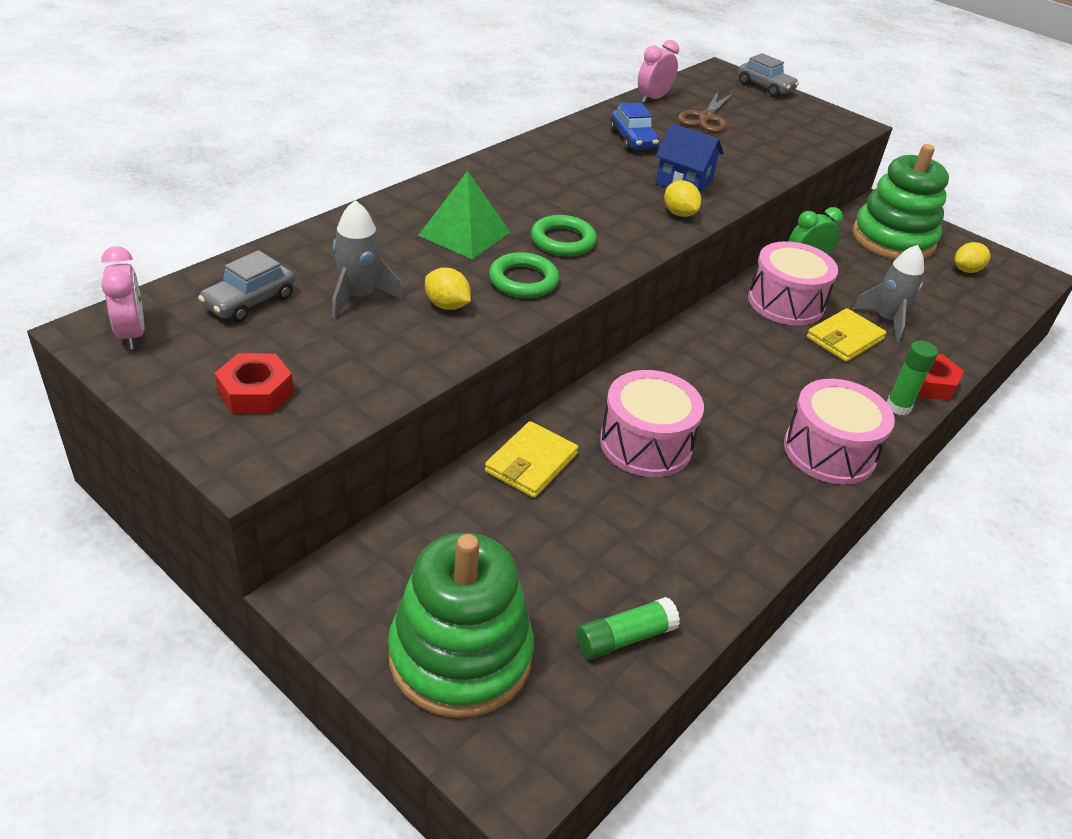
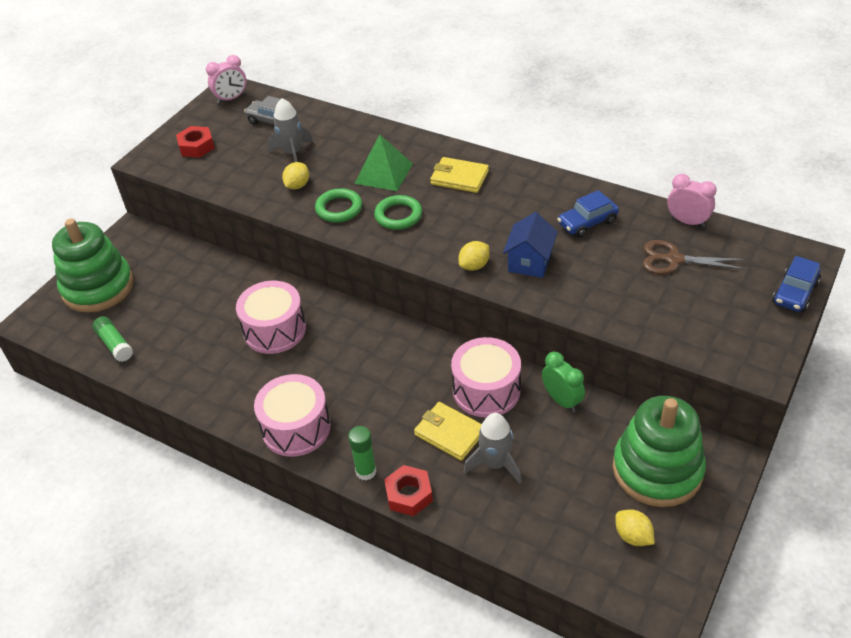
camera: 85 degrees right, 5 degrees up
yellow wallet [485,421,578,498] -> yellow wallet moved to [430,157,489,193]
grey car [738,53,799,97] -> blue car [772,256,821,312]

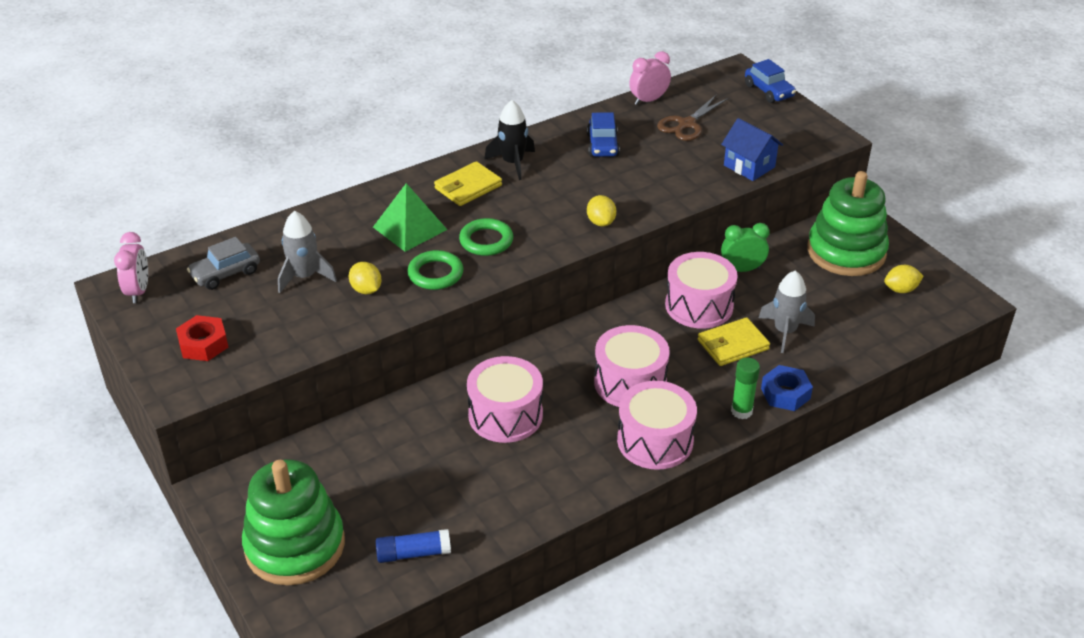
camera: 65 degrees left, 5 degrees down
green glue stick [92,316,133,362] -> blue glue stick [375,529,451,563]
red nut [384,465,433,516] -> blue nut [761,365,813,411]
blue house [503,212,558,278] -> blue house moved to [721,118,783,181]
none -> black rocket [484,100,535,180]
none -> pink drum [594,325,670,407]

